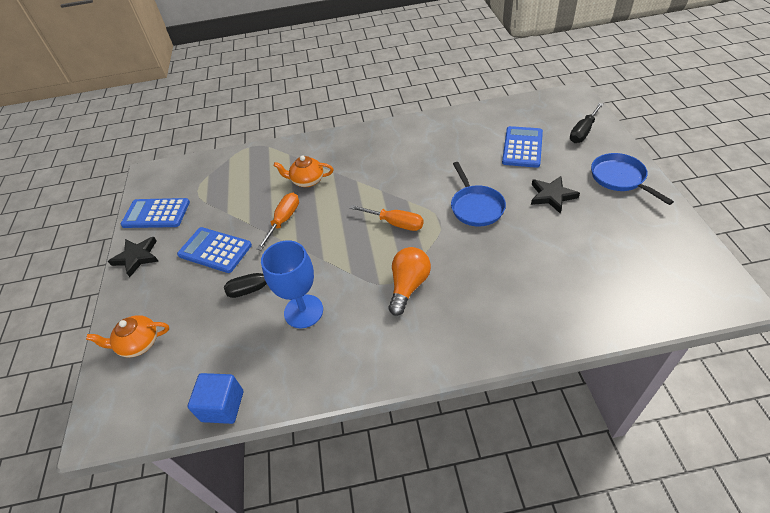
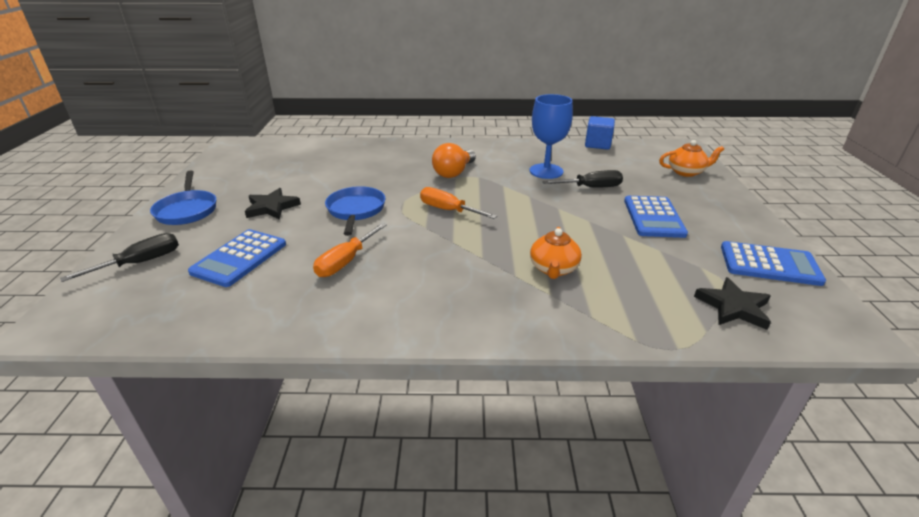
camera: 175 degrees left, 15 degrees down
black star [108,237,159,277] -> black star moved to [694,277,771,330]
blue calculator [177,227,252,273] -> blue calculator turned 60 degrees clockwise [624,196,688,238]
orange screwdriver [257,193,299,250] -> orange screwdriver moved to [313,223,387,277]
orange teapot [273,155,333,187] -> orange teapot turned 90 degrees clockwise [530,227,582,279]

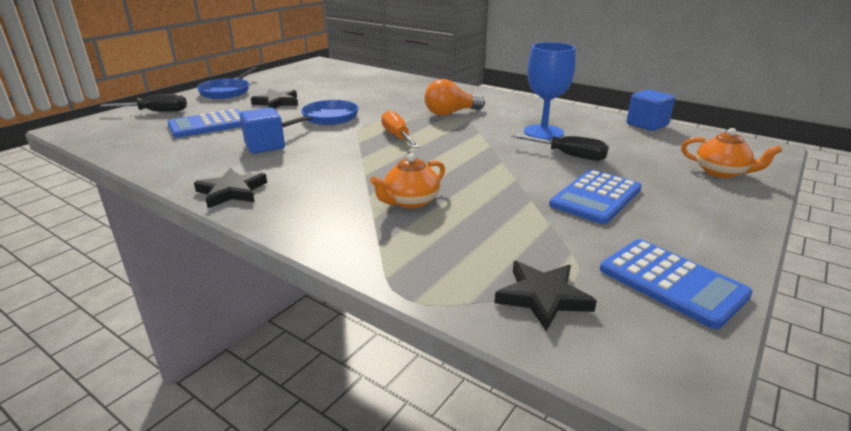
camera: 35 degrees right, 5 degrees down
orange screwdriver [313,223,387,277] -> blue cube [240,107,285,154]
none -> black star [194,168,267,208]

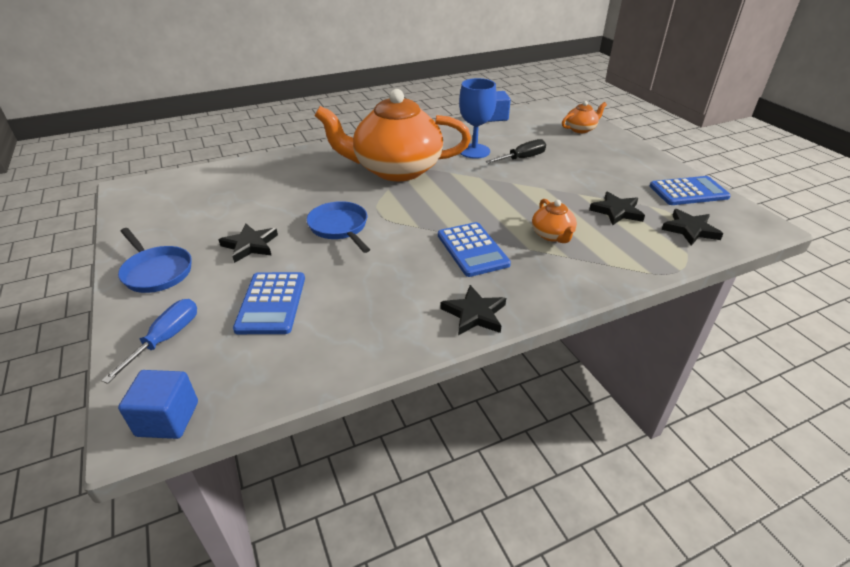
camera: 60 degrees left, 10 degrees up
black screwdriver [100,94,187,112] -> blue screwdriver [101,299,197,384]
blue cube [240,107,285,154] -> blue cube moved to [118,370,198,439]
orange screwdriver [381,110,420,148] -> none
orange light bulb [425,79,485,116] -> orange teapot [315,89,471,181]
blue calculator [549,169,642,224] -> blue calculator moved to [438,222,511,277]
none -> black star [589,192,645,225]

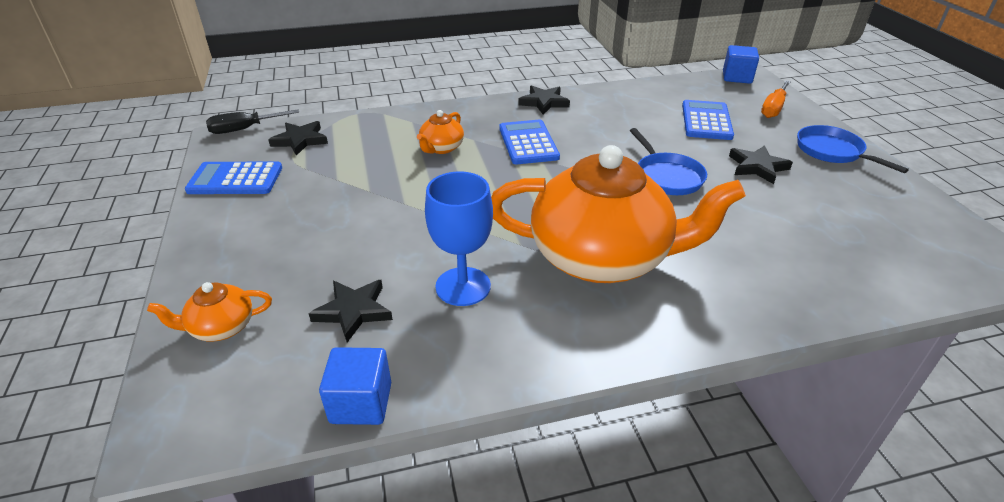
camera: 170 degrees left, 0 degrees up
blue screwdriver [101,299,197,384] -> orange screwdriver [761,80,791,118]
black screwdriver [486,139,546,164] -> black screwdriver moved to [206,110,299,134]
orange teapot [532,199,577,243] -> orange teapot turned 150 degrees counterclockwise [417,110,464,154]
black star [589,192,645,225] -> black star moved to [309,280,393,342]

